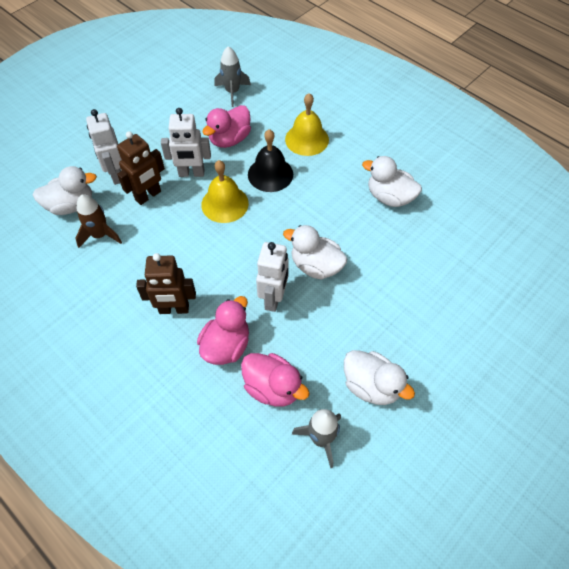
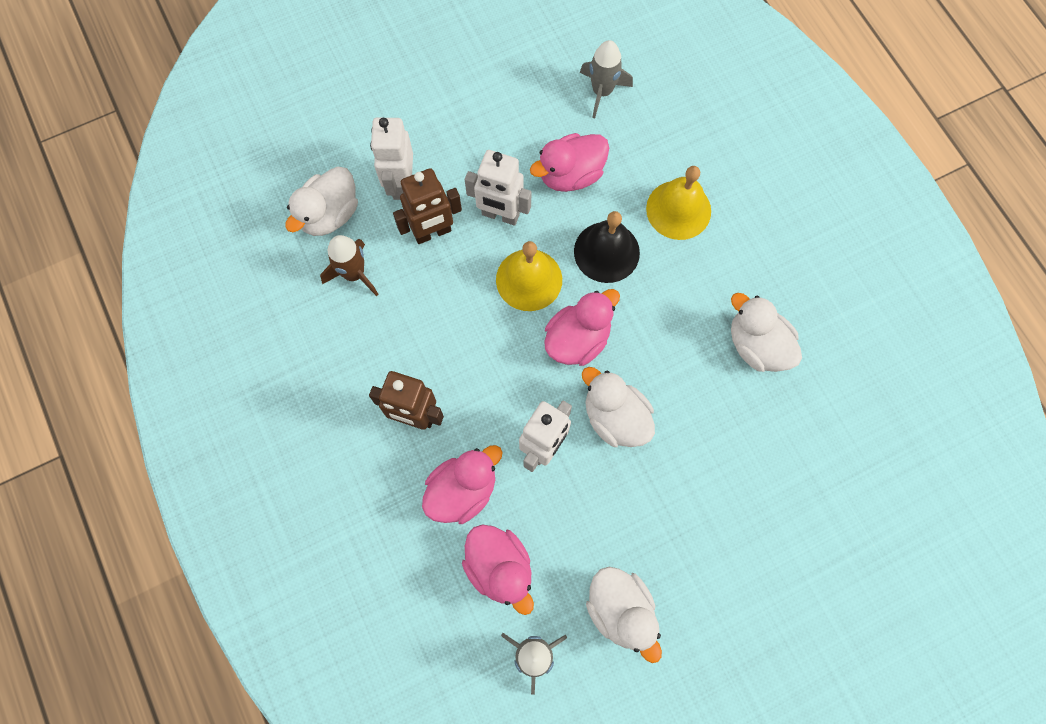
camera: 20 degrees right, 15 degrees up
white duck [33,166,97,215] -> white duck turned 120 degrees clockwise [285,166,358,236]
none -> pink duck [544,289,620,366]

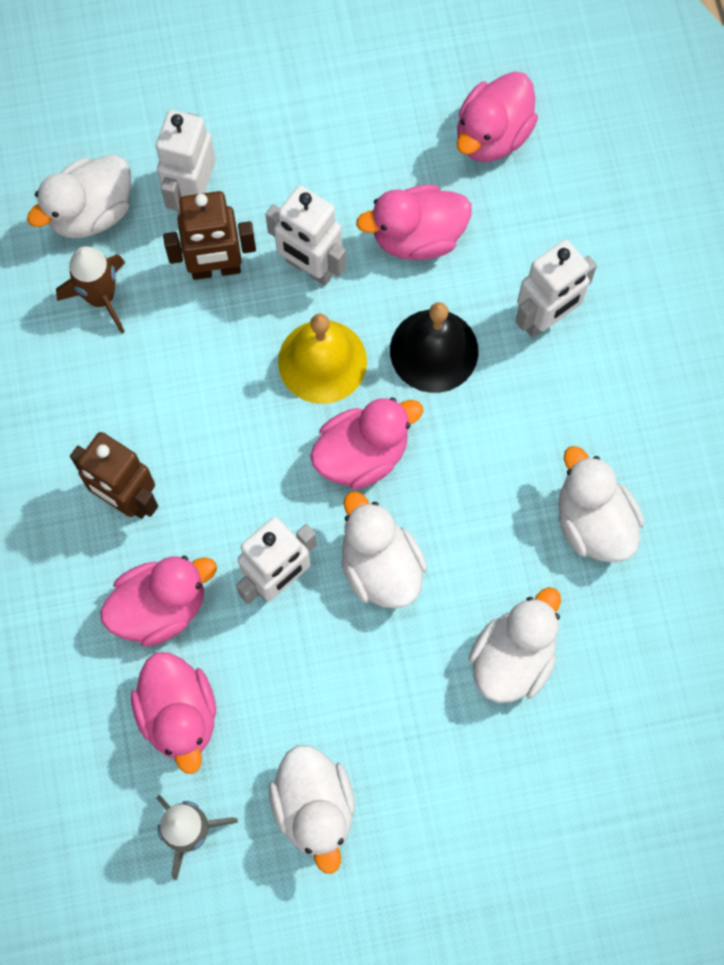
camera: 15 degrees right, 0 degrees up
grey rocket [580,40,633,119] -> pink duck [457,71,538,162]
yellow bell [646,166,711,240] -> white robot [515,239,597,338]
none -> white duck [469,587,561,703]

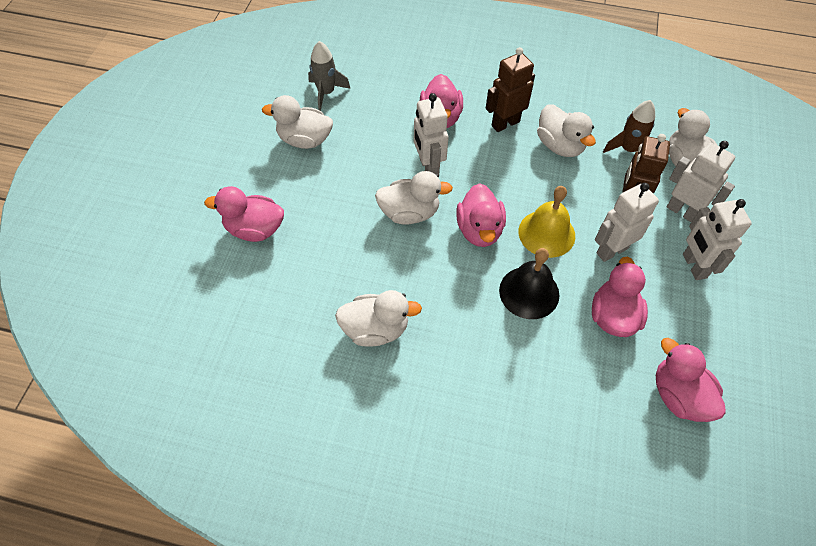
camera: 115 degrees right, 15 degrees down
pink duck [131,652,216,774] -> pink duck moved to [204,186,284,242]
white duck [469,587,561,703] -> white duck moved to [537,104,596,157]
white robot [515,239,597,338] -> white robot moved to [683,199,752,280]

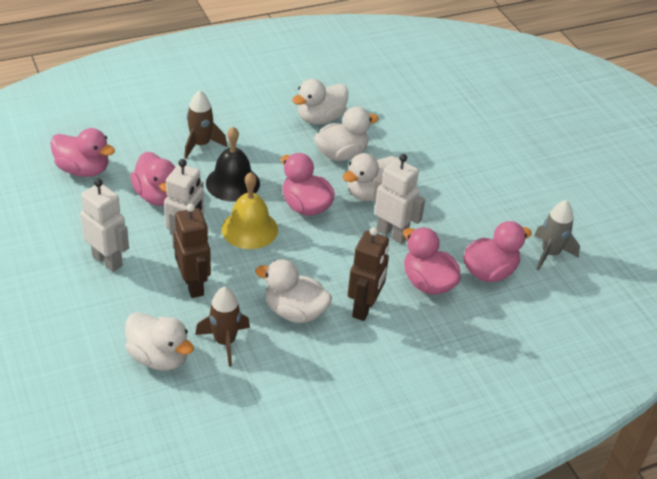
camera: 140 degrees right, 15 degrees down
pink duck [204,186,284,242] -> pink duck moved to [464,221,532,282]
white duck [262,95,333,149] -> white duck moved to [314,106,379,161]
white robot [667,141,735,222] -> none
none -> brown rocket [184,90,227,159]

